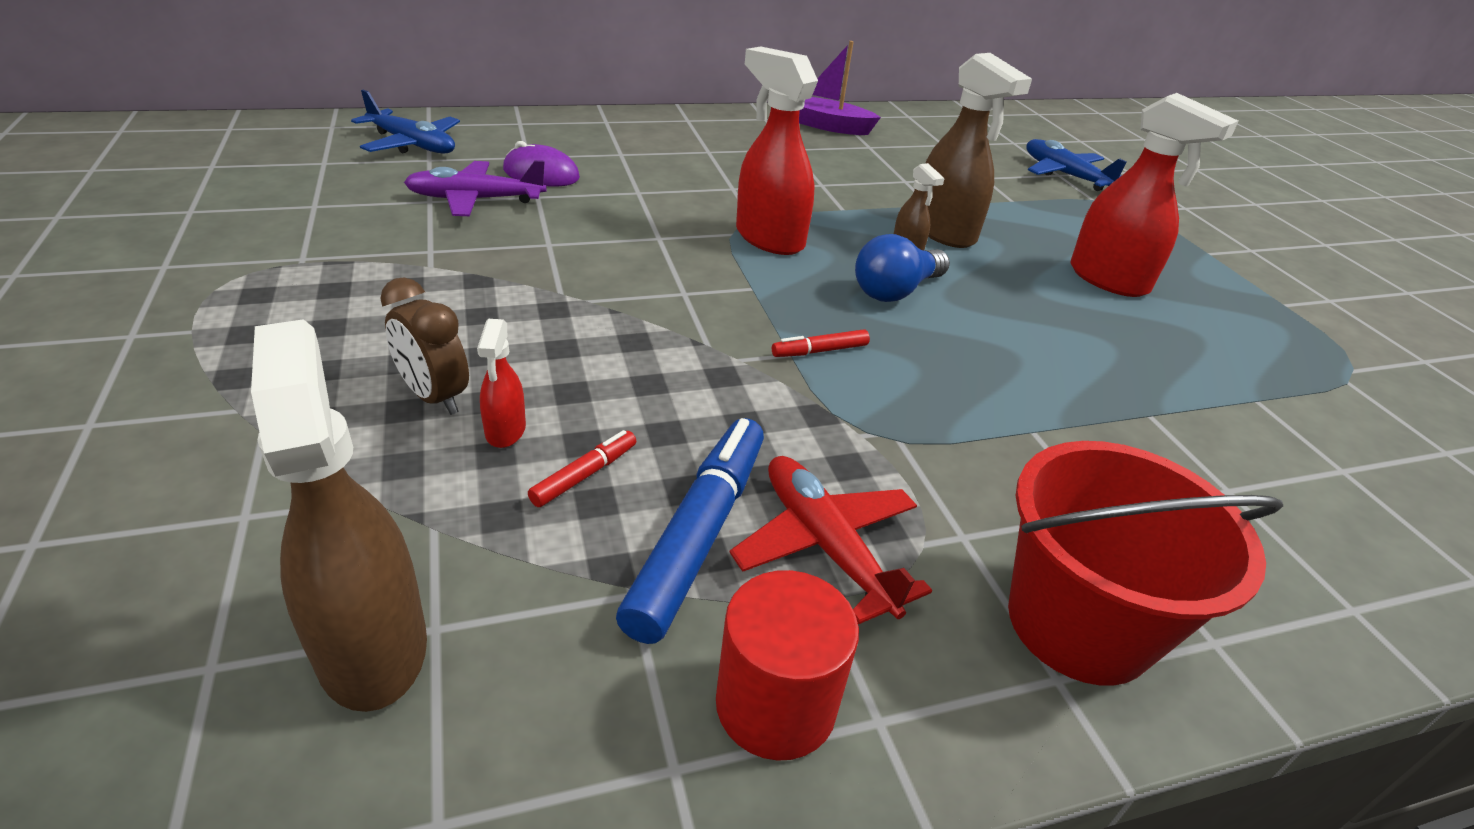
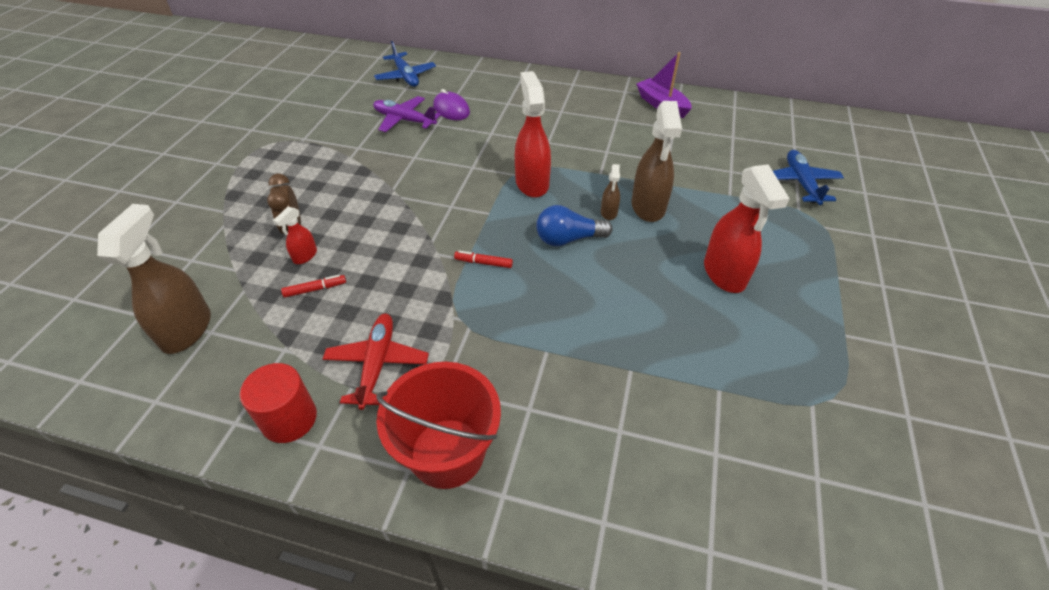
camera: 35 degrees right, 10 degrees up
blue marker [616,418,764,644] -> none

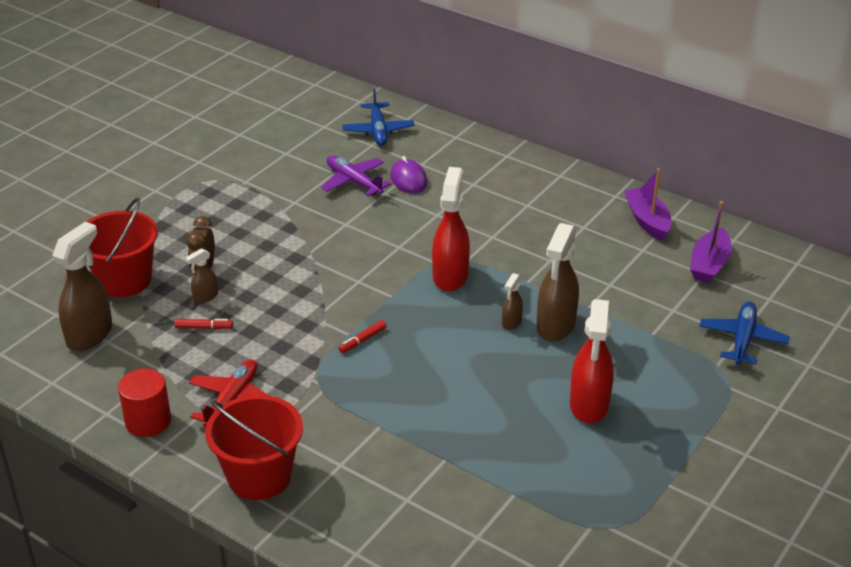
camera: 20 degrees right, 10 degrees down
red spray bottle [273,207,317,264] -> brown spray bottle [185,248,218,303]
red marker [454,251,513,268] -> red marker turned 75 degrees counterclockwise [338,320,387,353]
blue light bulb [536,205,612,246] -> none
none -> red bucket [86,198,158,297]
none -> purple boat [690,201,732,283]

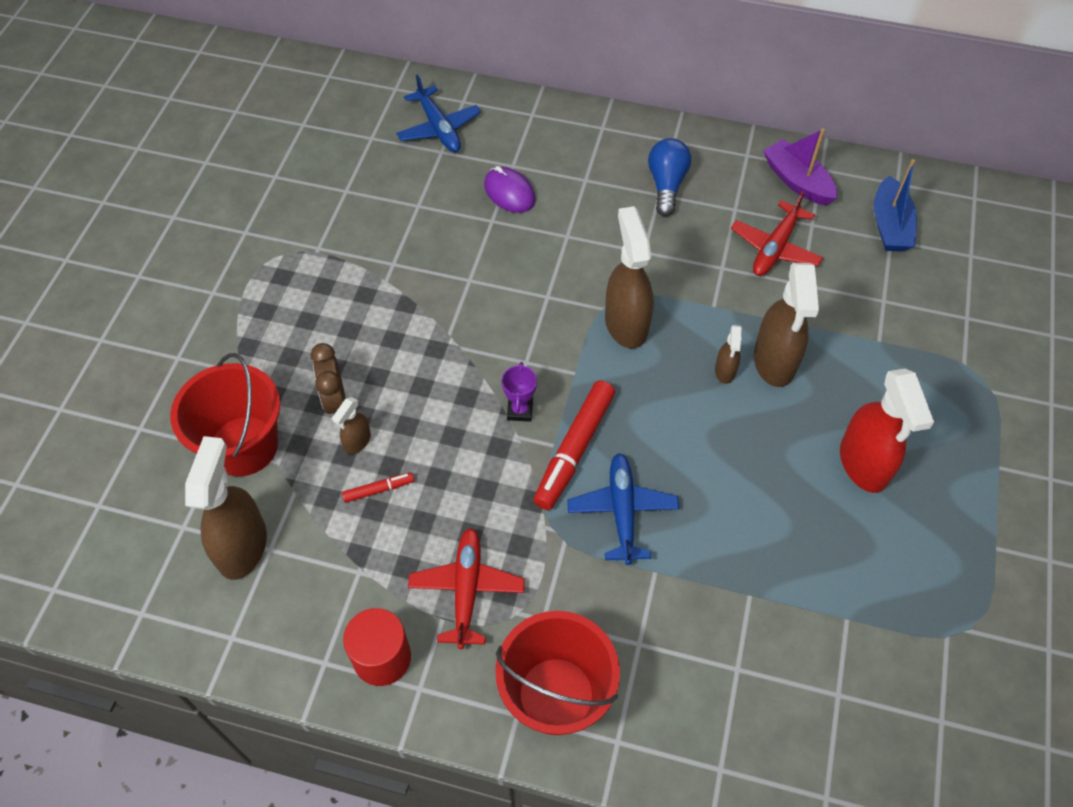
camera: 20 degrees left, 20 degrees up
purple plane [321,155,391,197] -> none
red marker [338,320,387,353] -> red marker [533,381,615,510], size x2.11
red spray bottle [432,167,470,292] -> brown spray bottle [605,206,654,348]
purple boat [690,201,732,283] -> blue boat [874,159,917,252]
blue plane [699,301,790,365] -> blue plane moved to [567,453,679,565]
none -> purple trophy [502,362,537,422]
none -> blue light bulb [648,138,691,216]
none -> red plane [731,191,823,276]

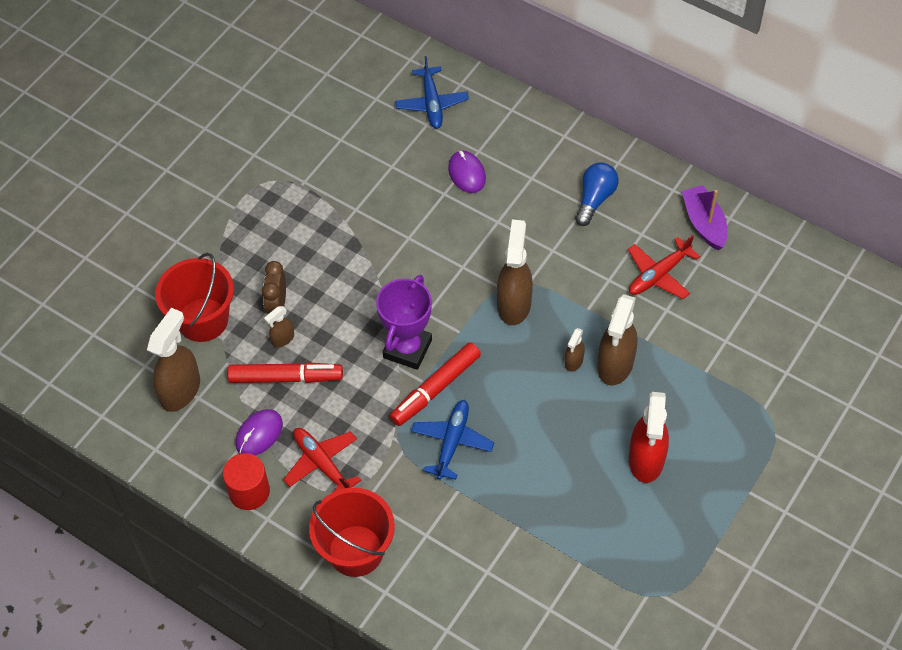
camera: 20 degrees right, 0 degrees up
red marker [342,472,414,503] -> red marker [228,362,343,383], size x2.11
red plane [408,528,525,649] -> red plane turned 60 degrees counterclockwise [283,428,361,491]
purple trophy [502,362,537,422] -> purple trophy [376,275,432,370], size x2.02
blue boat [874,159,917,252] -> none
none -> purple mouse [236,409,283,456]

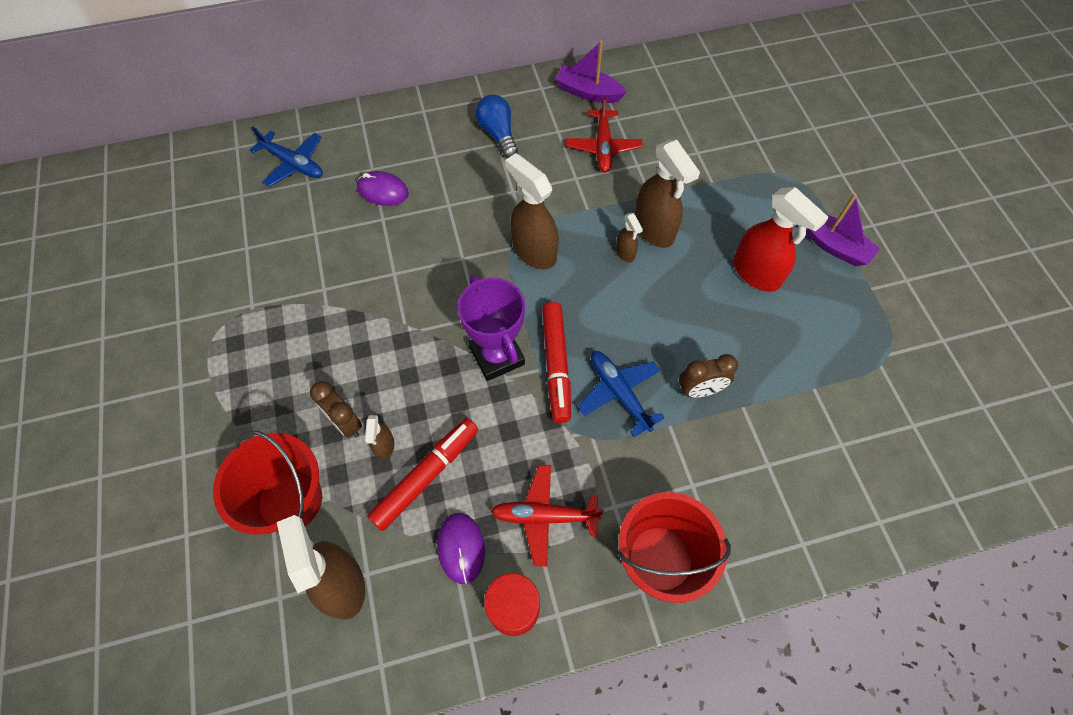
camera: 50 degrees left, 5 degrees up
none -> brown clock [679,354,738,398]
none -> purple boat [806,193,880,266]

